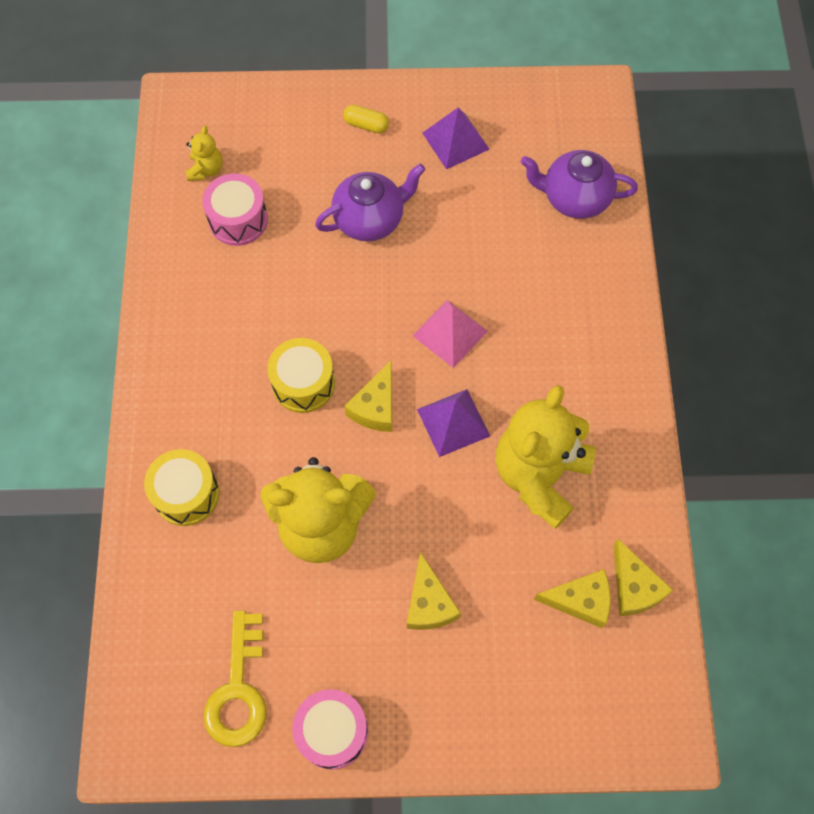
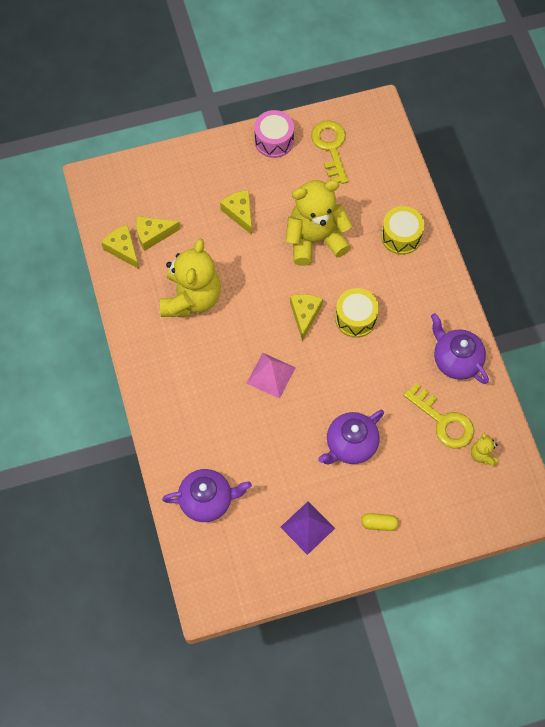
camera: 165 degrees right, 0 degrees up
pink drum [202,173,268,246] -> yellow key [403,383,474,448]
purple pyramid [417,389,490,457] -> none
none -> purple teapot [431,313,489,384]

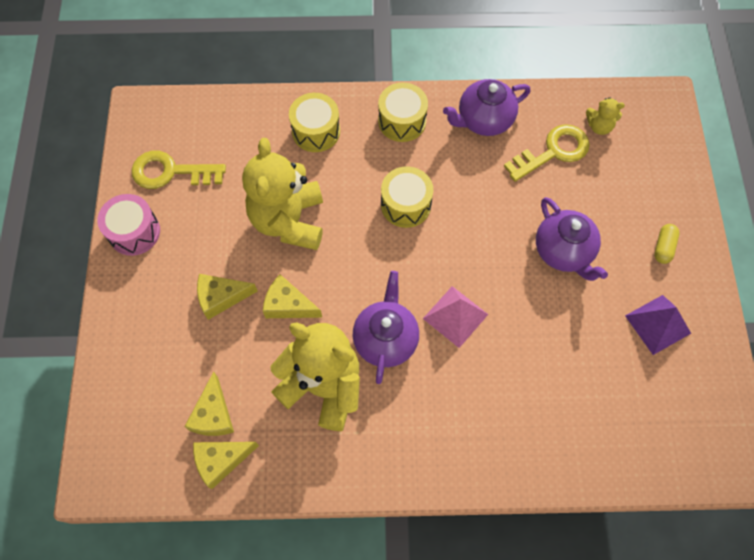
camera: 75 degrees left, 0 degrees up
purple teapot [162,469,252,522] -> purple teapot moved to [353,271,419,384]
yellow cheese [290,294,323,341] -> yellow cheese moved to [263,275,322,318]
none -> yellow drum [378,82,428,142]

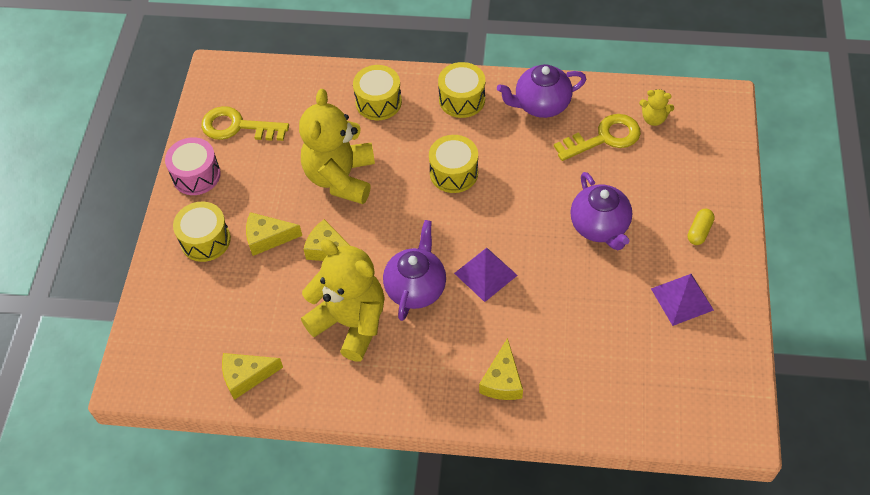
camera: 10 degrees right, 10 degrees down
yellow cheese [184,372,234,436] -> yellow cheese moved to [479,338,523,400]
pink pyramid [423,286,488,348] -> purple pyramid [454,248,518,302]
none -> yellow drum [173,202,231,262]

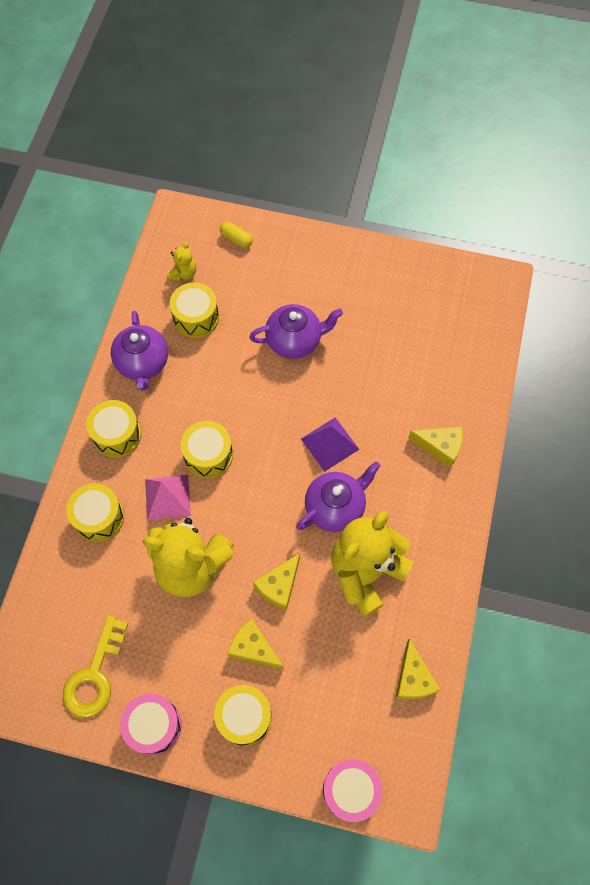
camera: 85 degrees left, 10 degrees up
yellow cheese [246,212,302,256] -> yellow cheese turned 120 degrees clockwise [227,618,284,669]
purple teapot [383,220,446,321] -> purple teapot turned 120 degrees clockwise [296,462,381,532]
yellow key [554,114,641,161] -> yellow drum [170,282,219,338]
purple pyramid [651,274,714,326] -> none
yellow capsule [688,209,715,245] -> yellow capsule moved to [220,222,253,248]
none -> pink pyramid [145,475,191,520]
none -> pink drum [323,759,382,822]

